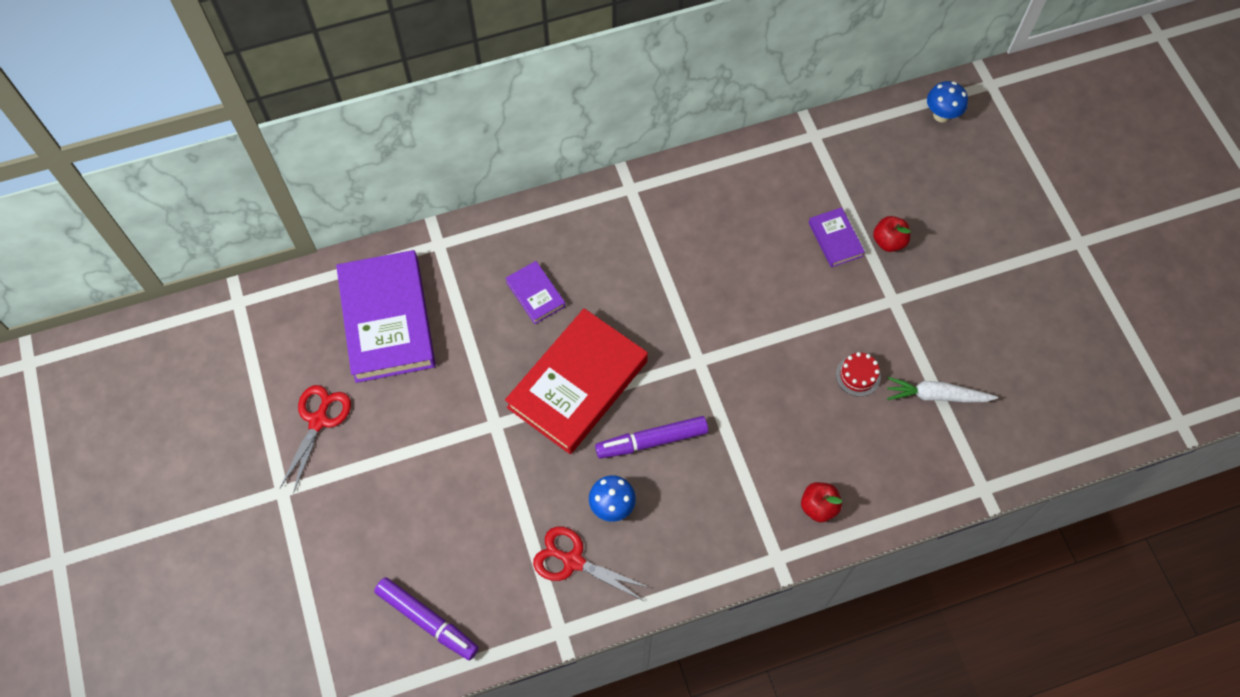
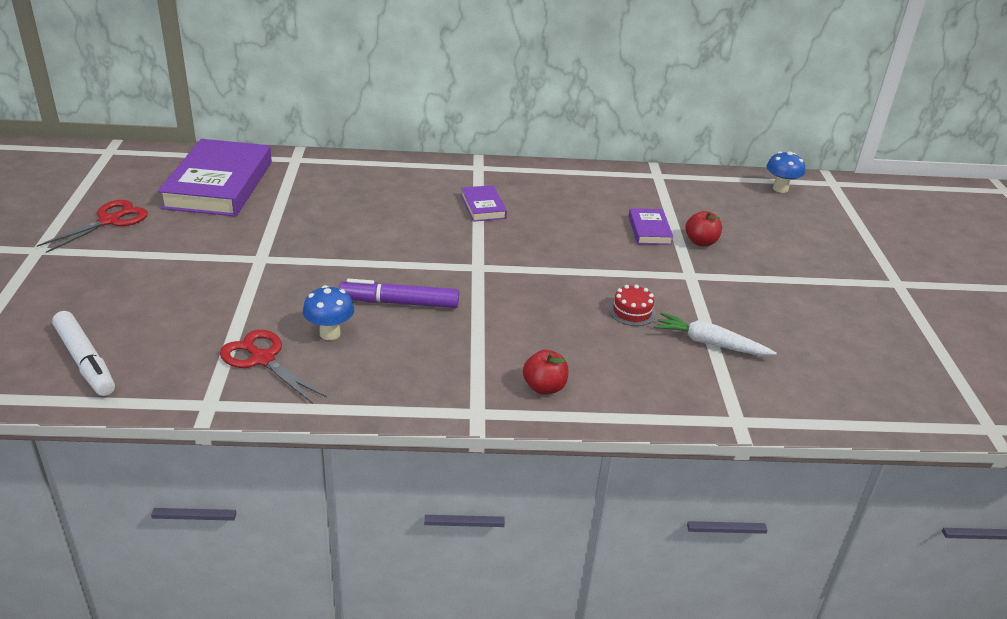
camera: 15 degrees right, 30 degrees down
purple marker [374,577,479,660] -> white marker [52,311,115,396]
red book [505,308,648,454] -> none
purple book [506,261,565,324] -> purple book moved to [461,185,507,222]

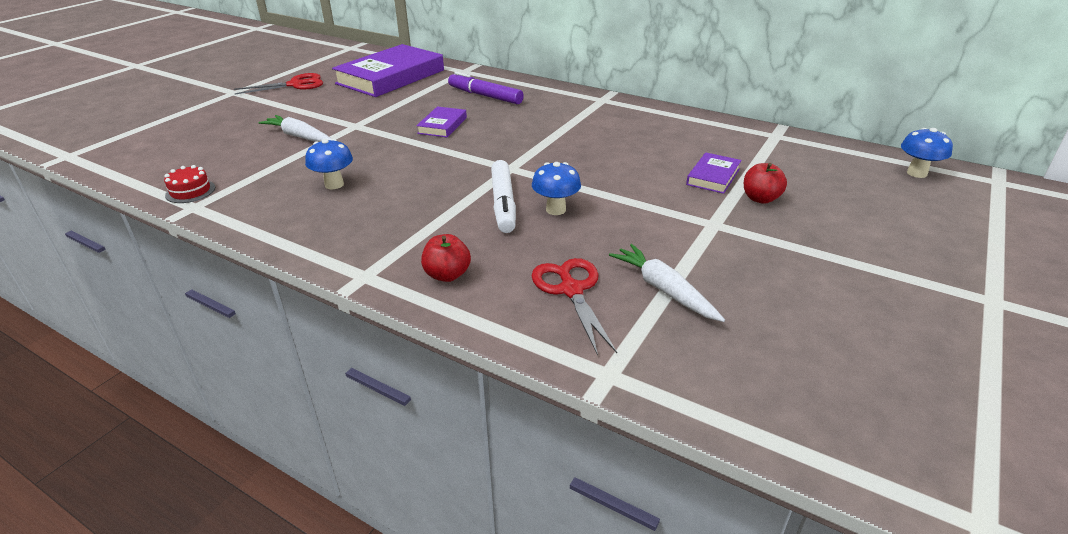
camera: 35 degrees right, 0 degrees up
white marker [52,311,115,396] -> white marker moved to [491,160,516,233]
red scissors [220,330,327,404] -> red scissors moved to [532,258,617,356]
purple marker [339,279,459,308] -> purple marker moved to [448,72,524,104]
purple book [461,185,507,222] -> purple book moved to [416,106,467,138]
red cake [609,285,656,326] -> red cake moved to [164,165,215,203]
none -> white carrot [258,115,331,142]
none -> blue mushroom [532,162,581,215]

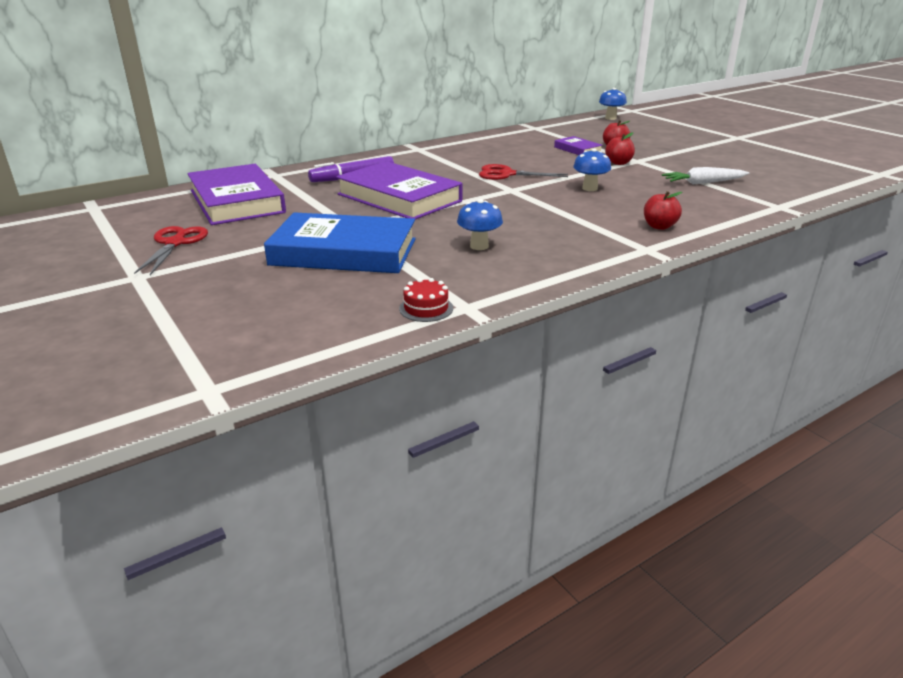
camera: 65 degrees left, 5 degrees down
white carrot [258,115,331,142] -> blue book [264,212,416,273]
purple book [416,106,467,138] -> purple book [336,161,463,219], size x2.18
white marker [491,160,516,233] -> none
red scissors [532,258,617,356] -> red scissors moved to [479,164,568,180]
none -> red apple [605,132,635,165]

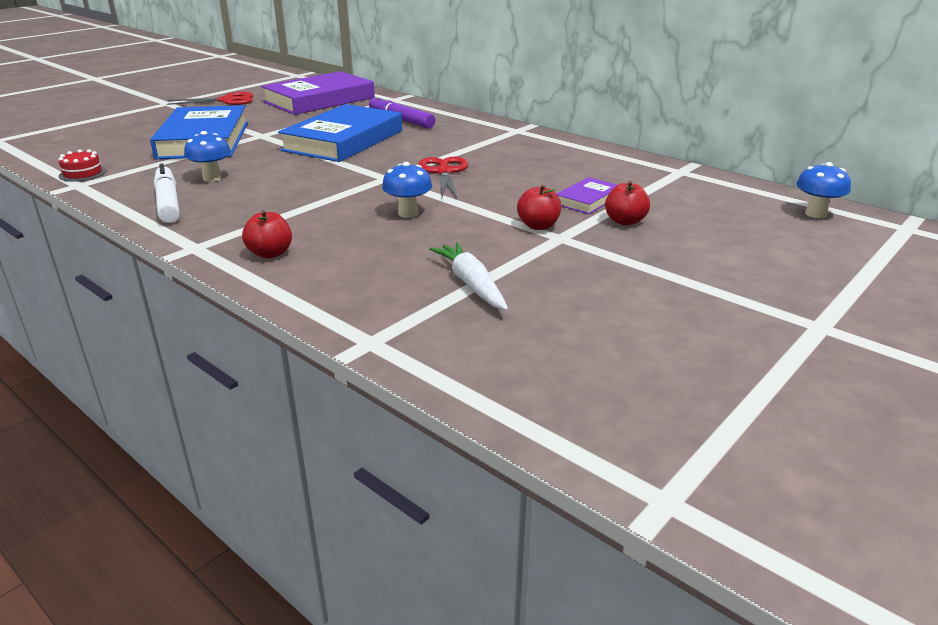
camera: 75 degrees right, 0 degrees up
purple book [336,161,463,219] -> blue book [278,104,402,162]
none -> white marker [154,163,180,223]

